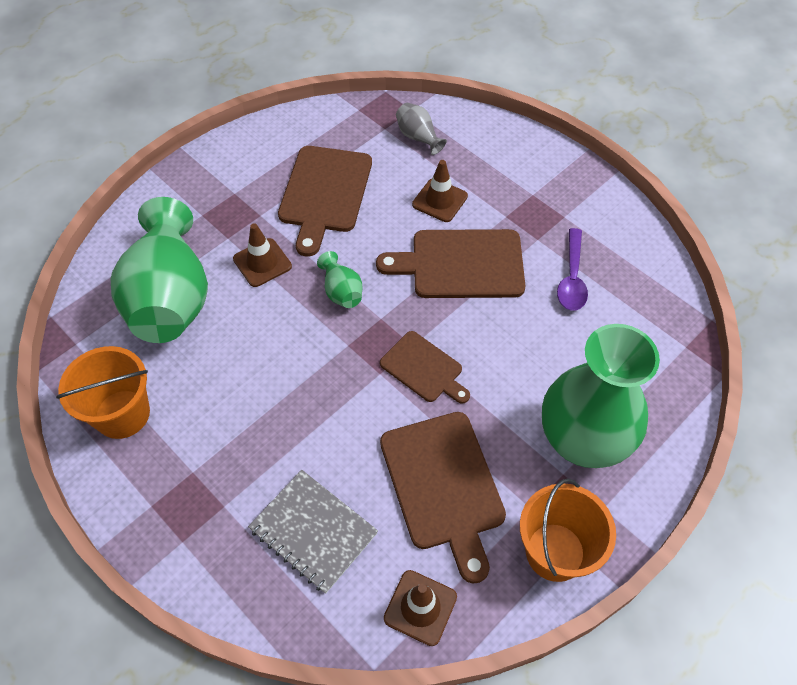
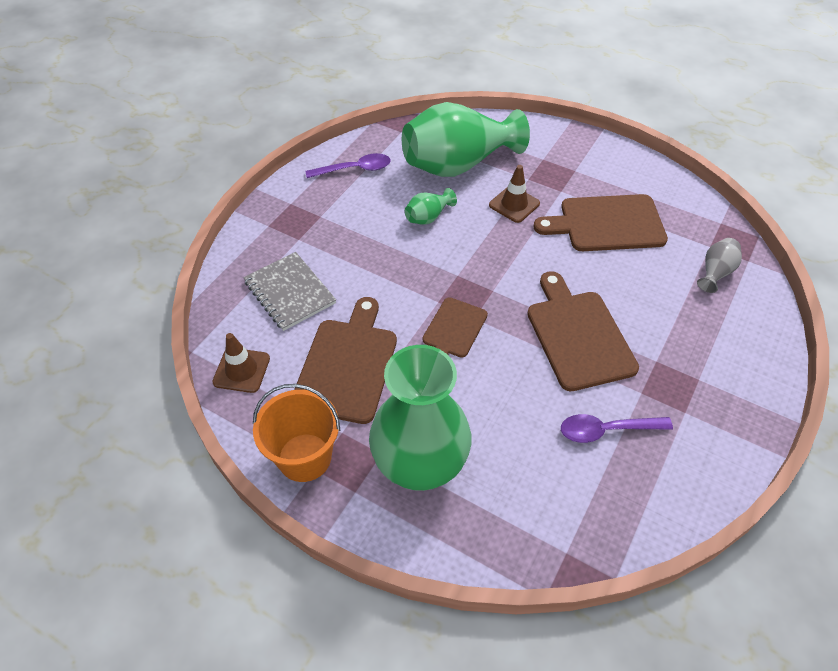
camera: 75 degrees right, 5 degrees down
orange bucket [56,346,150,439] -> purple spoon [306,153,391,178]
grey notebook [248,470,378,594] -> grey notebook turned 60 degrees counterclockwise [243,252,336,331]
green vase [317,251,362,308] -> green vase moved to [405,188,457,225]
brown cutting board [380,412,506,583] -> brown cutting board turned 135 degrees clockwise [294,297,397,424]
brown traffic cone [412,160,468,222] -> none

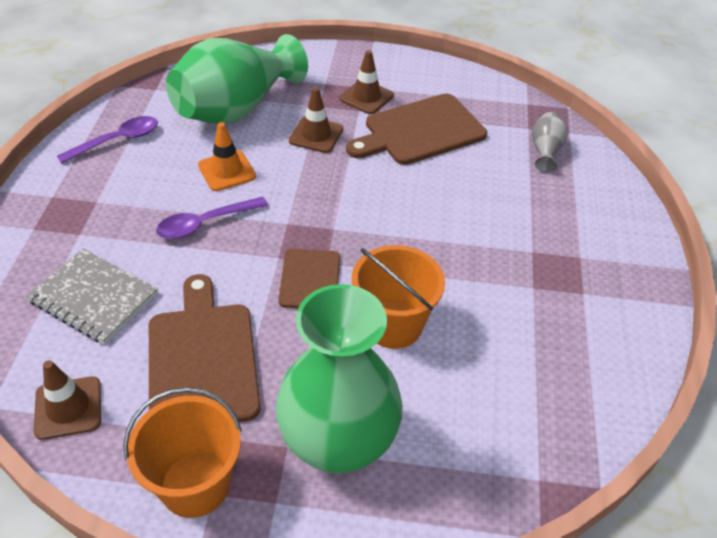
camera: 25 degrees left, 5 degrees down
green vase [405,188,457,225] -> orange traffic cone [198,122,256,191]
brown cutting board [527,271,639,391] -> none
purple spoon [561,414,673,443] -> purple spoon moved to [156,197,268,239]
none -> brown traffic cone [339,50,394,114]
none -> orange bucket [352,245,445,349]

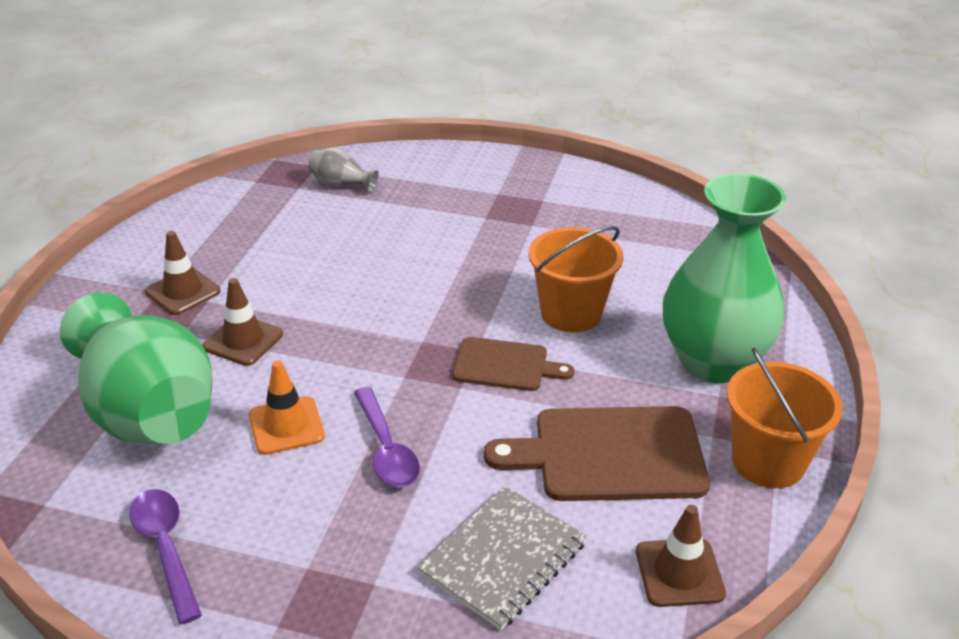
camera: 80 degrees left, 10 degrees down
brown cutting board [346,93,487,165] -> none

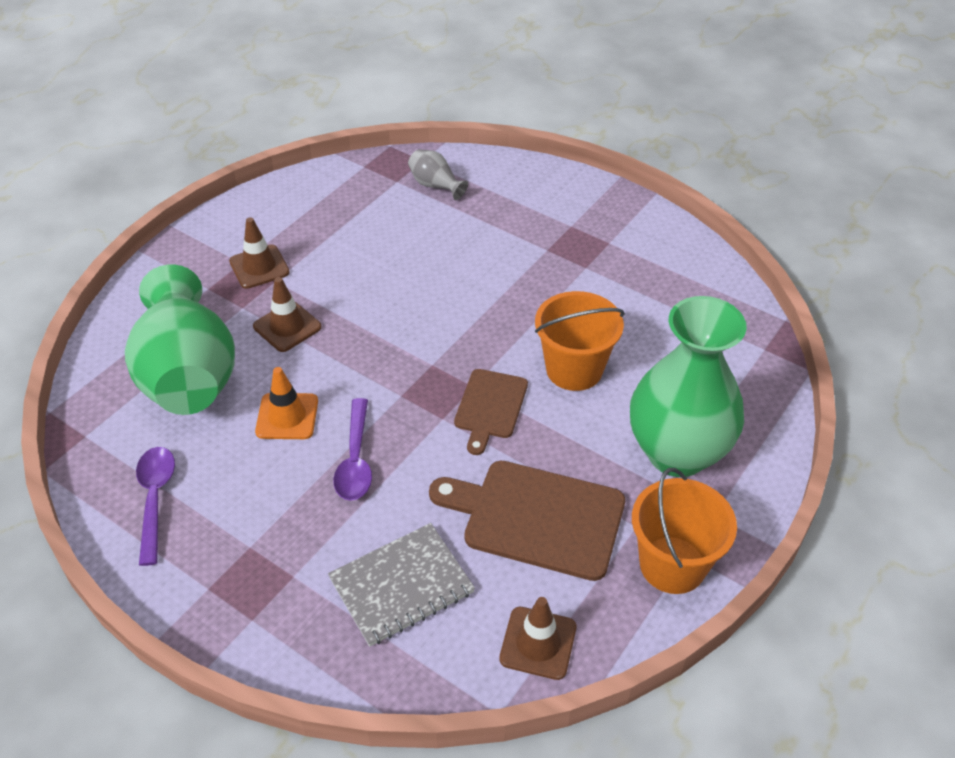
camera: 20 degrees right, 10 degrees up
brown cutting board [453,337,574,391] -> brown cutting board turned 75 degrees clockwise [454,369,528,455]

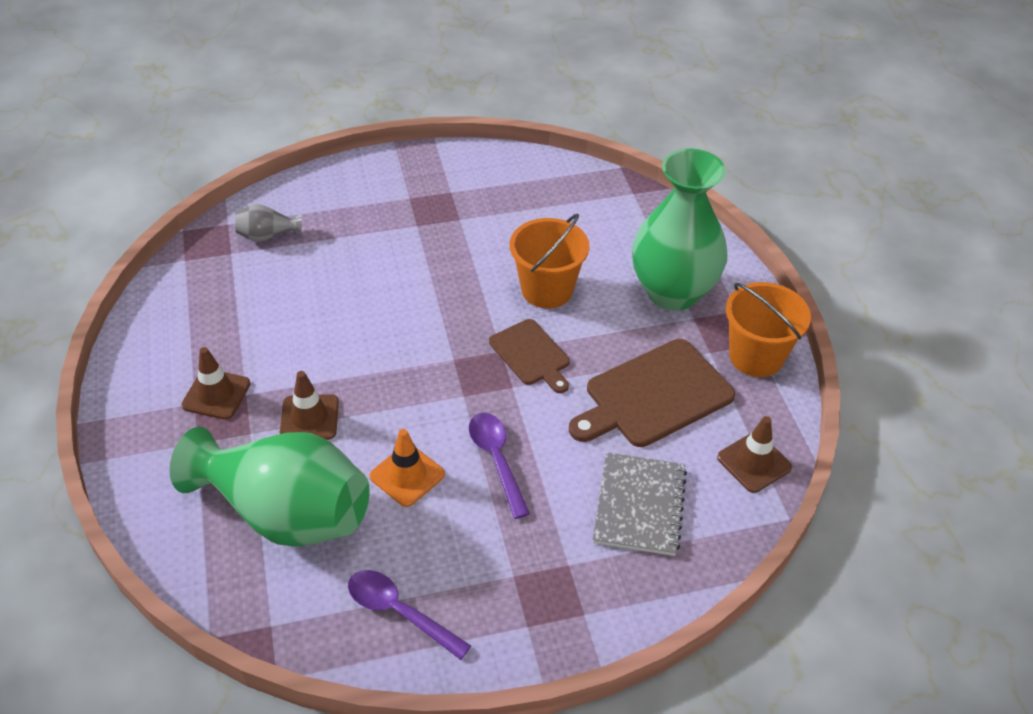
camera: 50 degrees left, 0 degrees up
purple spoon [333,398,372,501] -> purple spoon turned 150 degrees counterclockwise [469,413,530,519]

